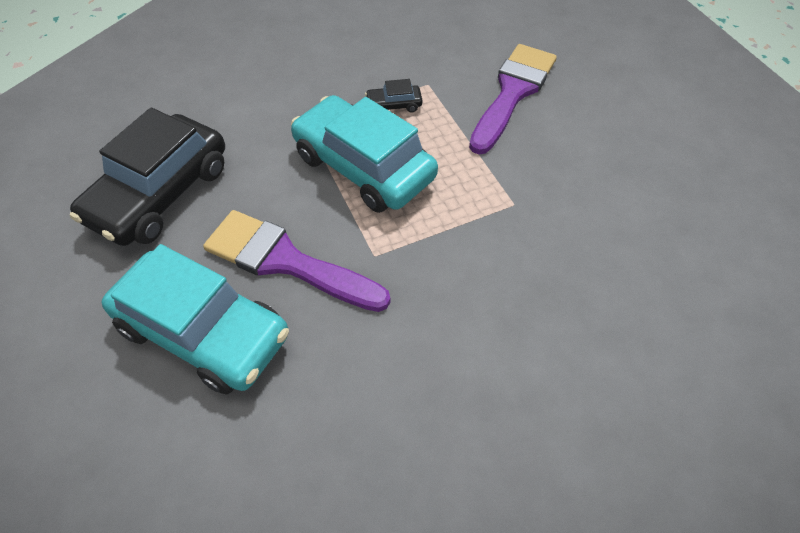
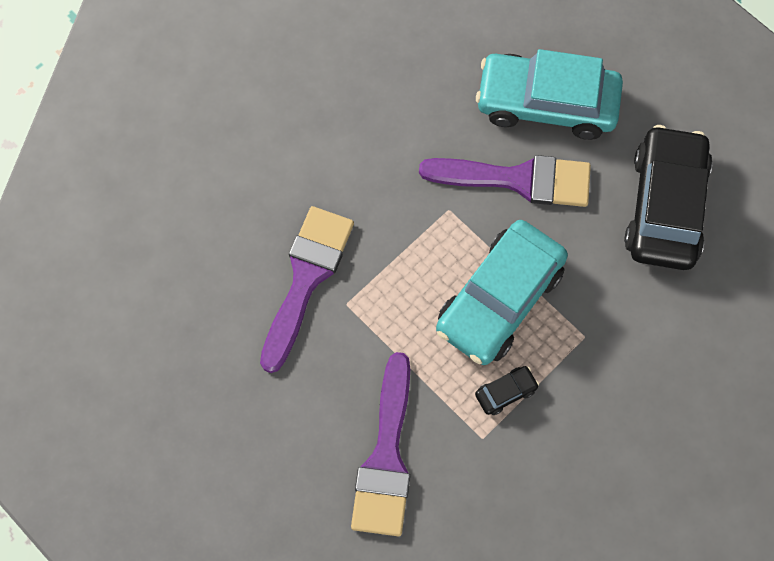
camera: 160 degrees right, 15 degrees up
turquoise car [291,95,438,213] -> turquoise car turned 105 degrees clockwise [436,220,568,365]
none -> purple brush [260,206,354,373]

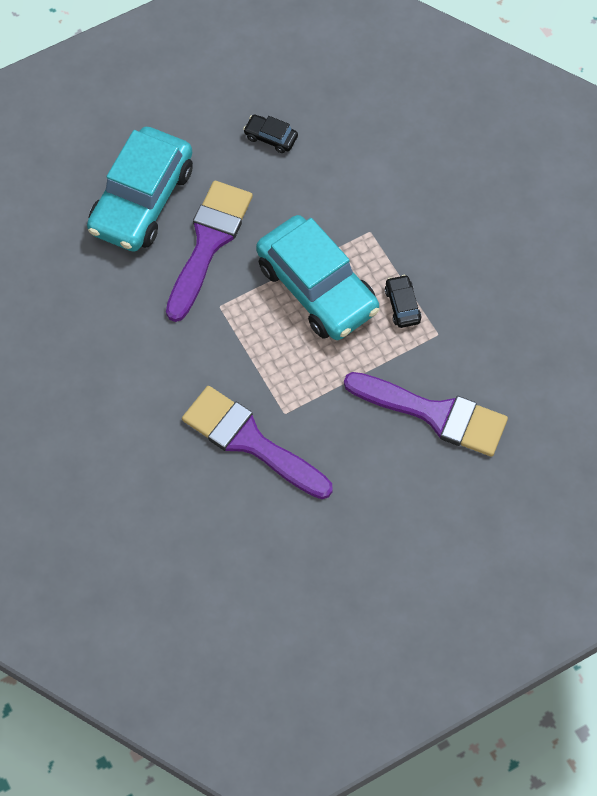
camera: 75 degrees left, 5 degrees down
black car [624,125,712,270] -> black car [243,115,298,153], size x0.40

